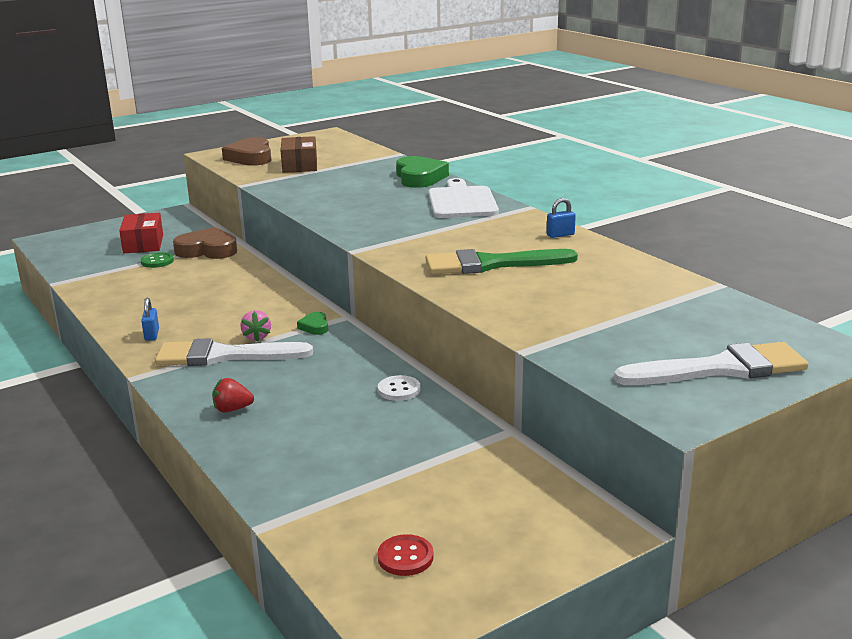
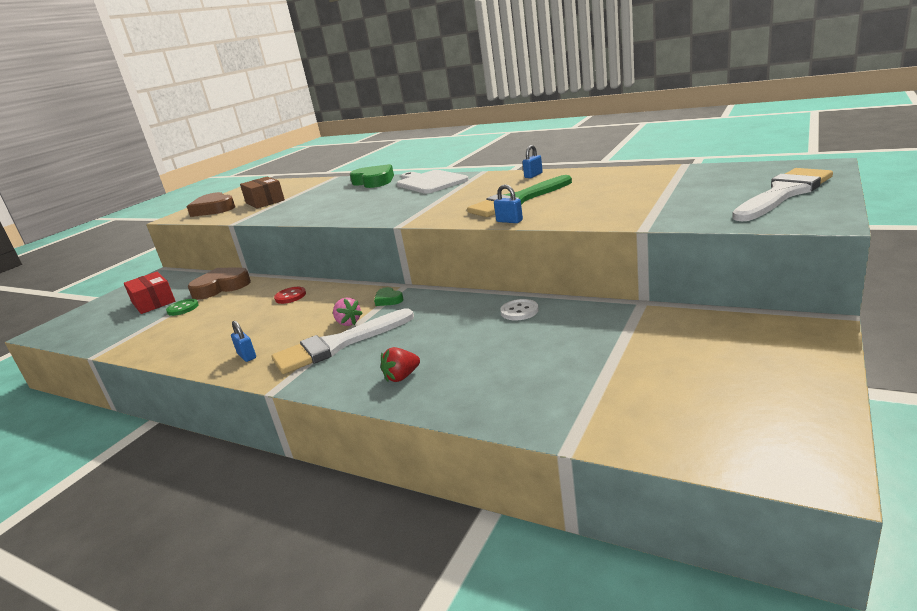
camera: 25 degrees left, 0 degrees up
red button [378,534,434,576] -> red button moved to [274,287,306,304]
none -> blue padlock [494,184,523,223]

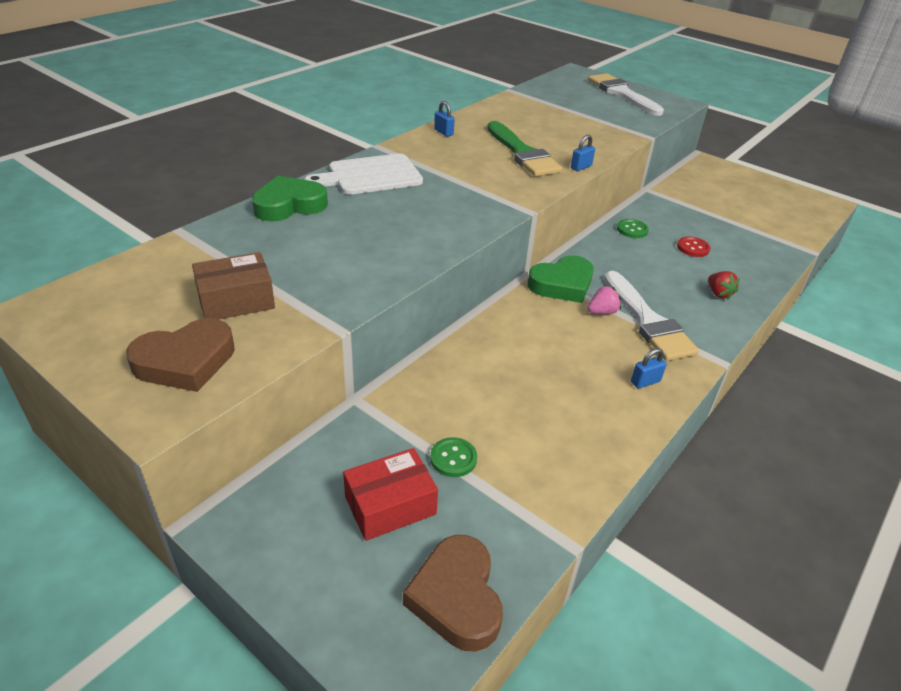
camera: 85 degrees left, 15 degrees up
brown heart [188,267,251,300] -> brown heart moved to [403,535,503,652]
red button [274,287,306,304] -> red button moved to [677,237,711,257]
green heart [374,287,403,306] -> green heart [528,255,594,303], size x2.06
white button [500,299,539,320] -> green button [617,219,649,238]

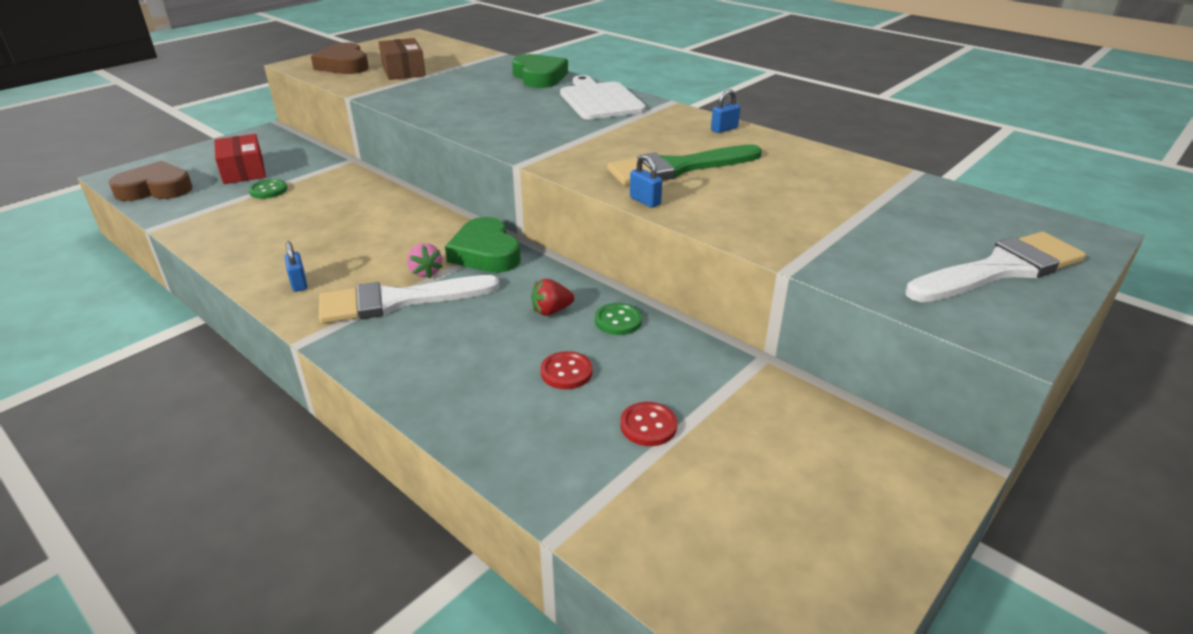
camera: 95 degrees right, 5 degrees down
red strawberry [708,271,740,300] -> red strawberry moved to [531,279,574,316]
none -> red button [620,402,677,446]

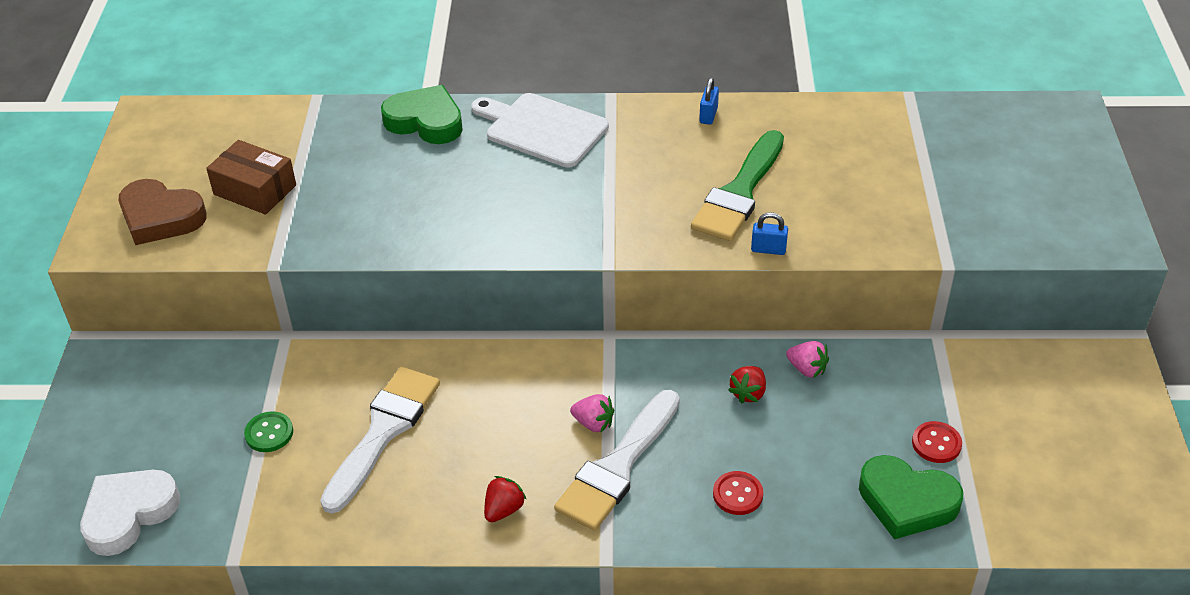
camera: 40 degrees left, 10 degrees up
brown heart [109,161,193,201] -> white heart [80,470,180,556]
red box [214,134,266,184] -> none
blue padlock [285,241,307,292] -> red strawberry [484,476,527,522]
green heart [445,217,521,273] -> green heart moved to [859,455,963,539]
red button [540,351,593,389] -> red button moved to [713,471,763,515]
green button [595,303,642,335] -> pink strawberry [786,341,829,378]
white brush [905,232,1086,302] -> white brush moved to [320,367,440,514]

